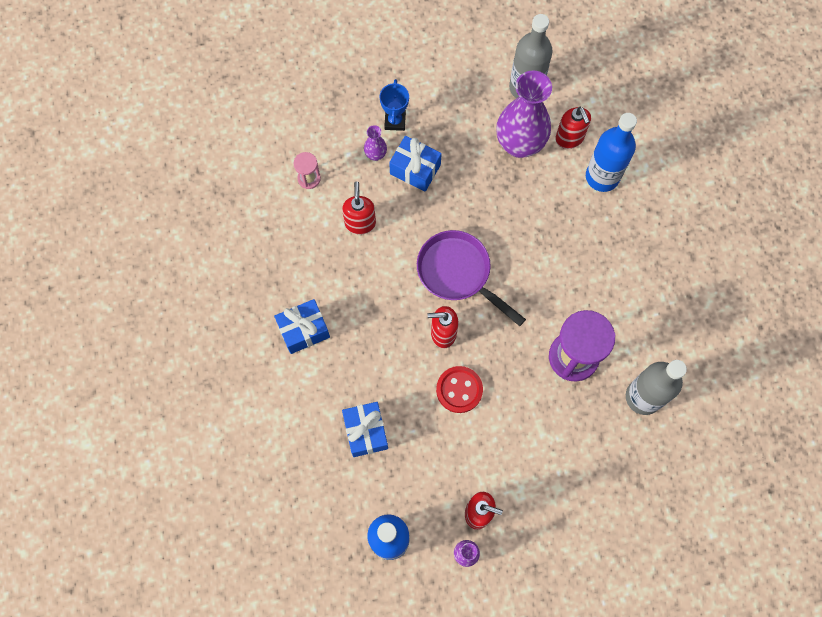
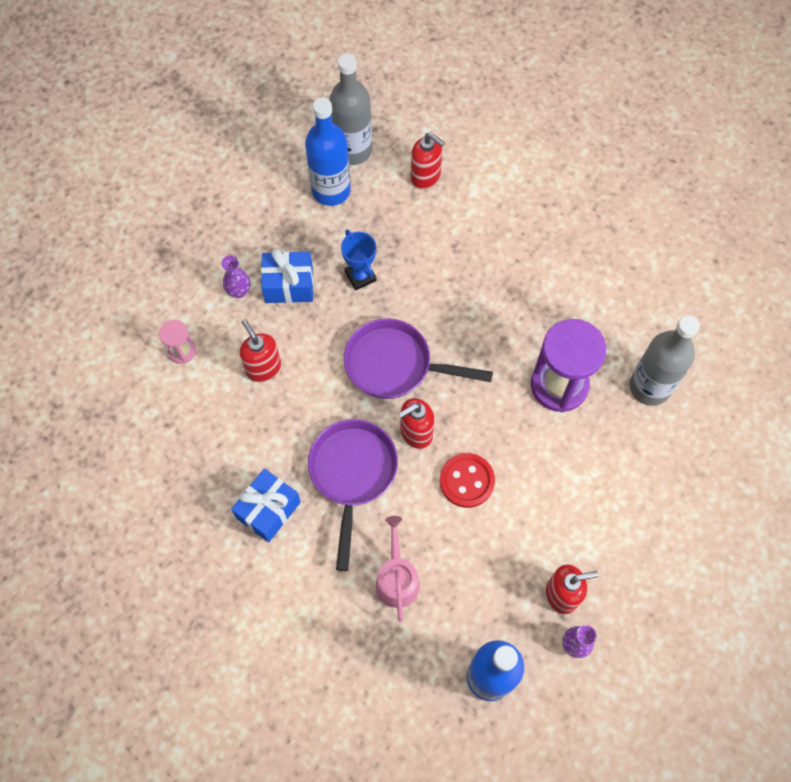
camera: 30 degrees left, 5 degrees down
blue gift [342,402,388,457] -> pink watering can [376,516,420,622]
blue trophy [380,79,409,131] -> blue trophy moved to [341,230,376,291]
purple vase [496,70,552,158] -> none
blue bottle [586,113,637,192] -> blue bottle moved to [305,98,351,206]
none -> purple pan [308,419,398,571]

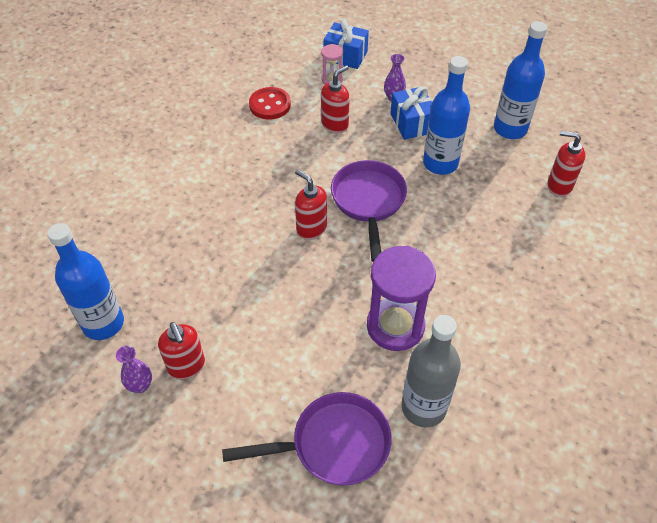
camera: 75 degrees right, 15 degrees down
blue gift [231,469,301,542] -> blue gift moved to [323,19,369,69]
purple pan [308,419,398,571] -> purple pan moved to [222,392,392,486]
grey bottle [329,53,372,165] -> none
blue trophy [341,230,376,291] -> blue bottle [423,56,470,175]
pink watering can [376,516,420,622] -> none
red soap dispenser [411,133,445,190] -> red soap dispenser turned 90 degrees clockwise [547,131,586,197]
red button [440,453,495,508] -> red button moved to [249,87,291,120]

